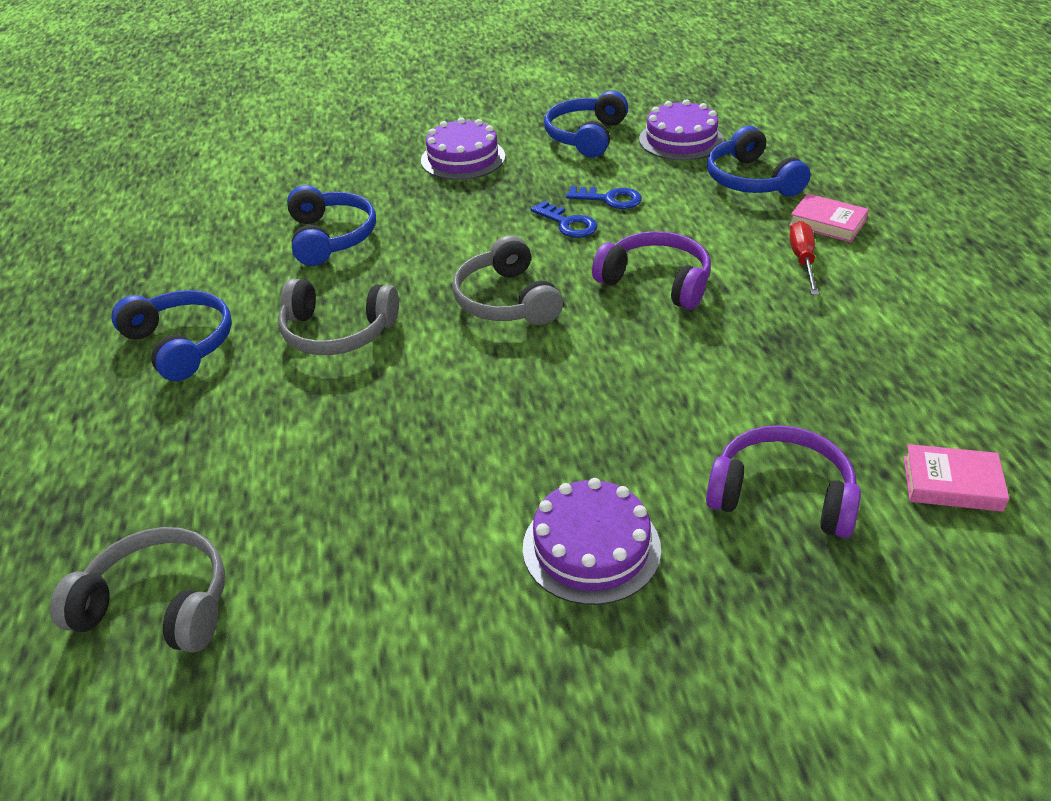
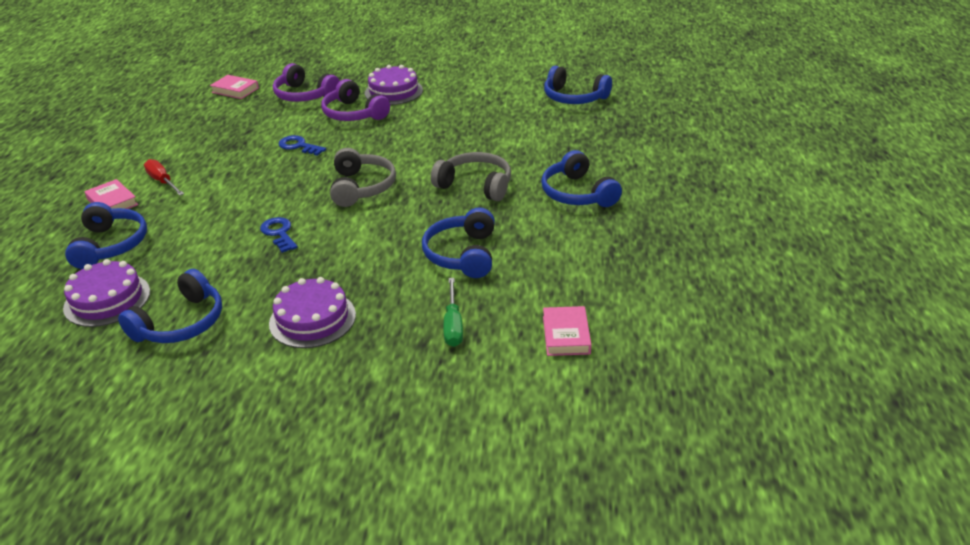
camera: 165 degrees left, 5 degrees down
grey headphones [50,527,225,653] -> blue headphones [544,66,612,104]
blue key [566,186,642,209] -> blue key moved to [279,135,326,156]
purple headphones [592,231,711,310] -> purple headphones moved to [321,79,390,121]
red screwdriver [789,221,819,295] -> red screwdriver turned 120 degrees clockwise [144,159,184,196]
none -> green screwdriver [443,278,463,347]
none -> pink book [543,306,591,356]

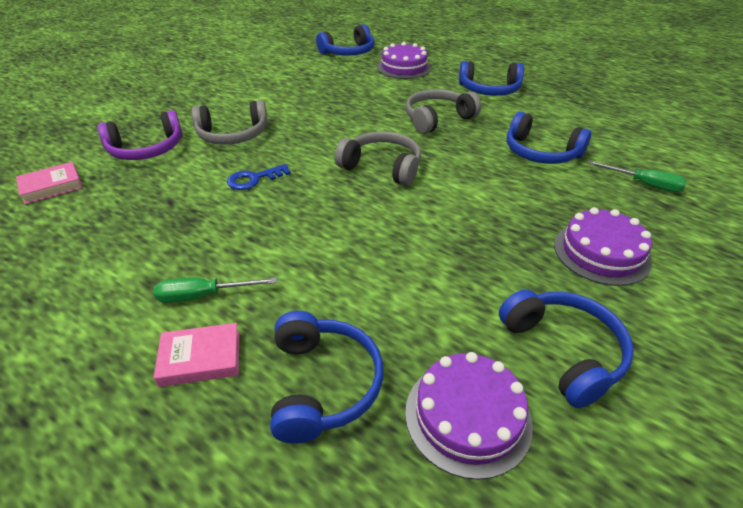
camera: 60 degrees left, 5 degrees up
blue headphones [65,202,147,269] -> blue headphones turned 60 degrees clockwise [270,311,384,444]
red screwdriver [144,159,184,196] -> green screwdriver [154,277,277,303]
blue key [260,217,298,253] -> none
purple headphones [321,79,390,121] -> grey headphones [192,100,268,145]
purple cake [365,65,423,105] -> purple cake moved to [377,42,431,79]
pink book [543,306,591,356] -> none

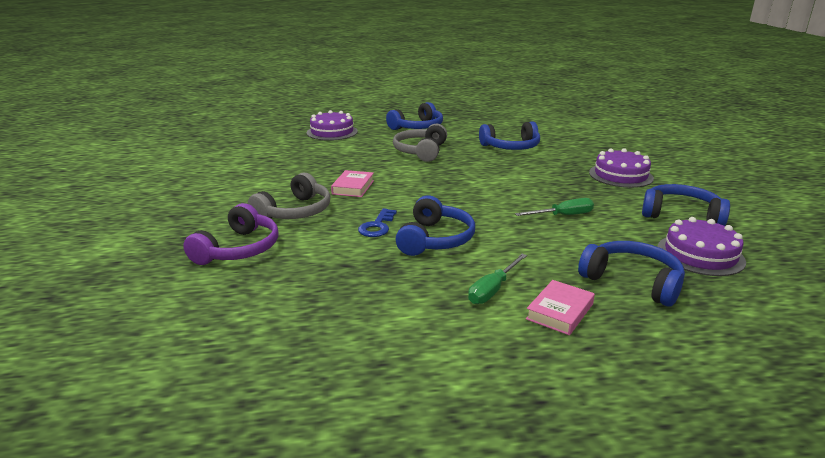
camera: 45 degrees left, 15 degrees down
pink book [16,162,83,204] -> pink book moved to [331,170,374,197]
blue headphones [316,24,375,56] -> blue headphones moved to [396,195,475,256]
grey headphones [335,131,421,186] -> none
green screwdriver [587,161,687,192] -> green screwdriver moved to [515,198,594,216]

